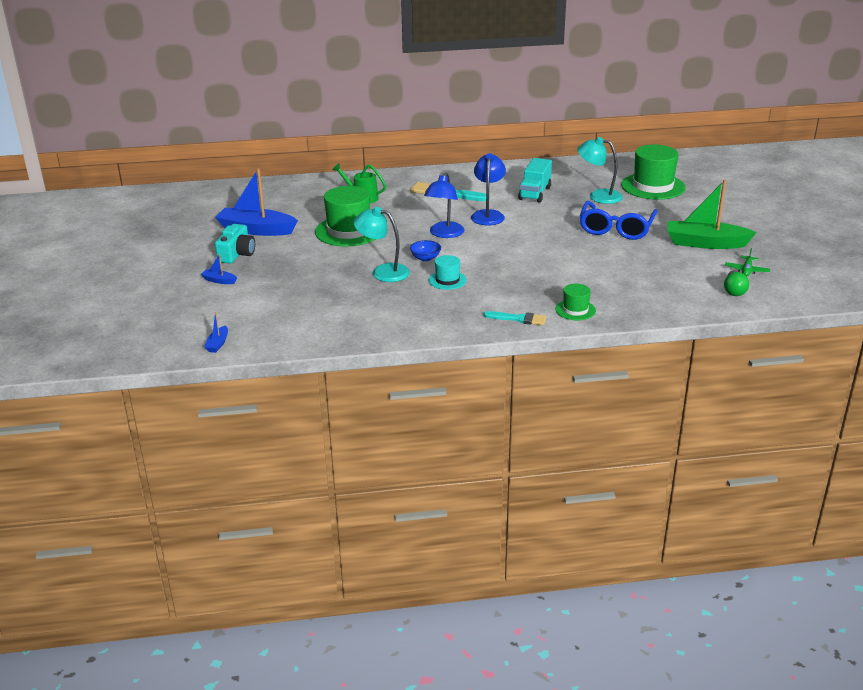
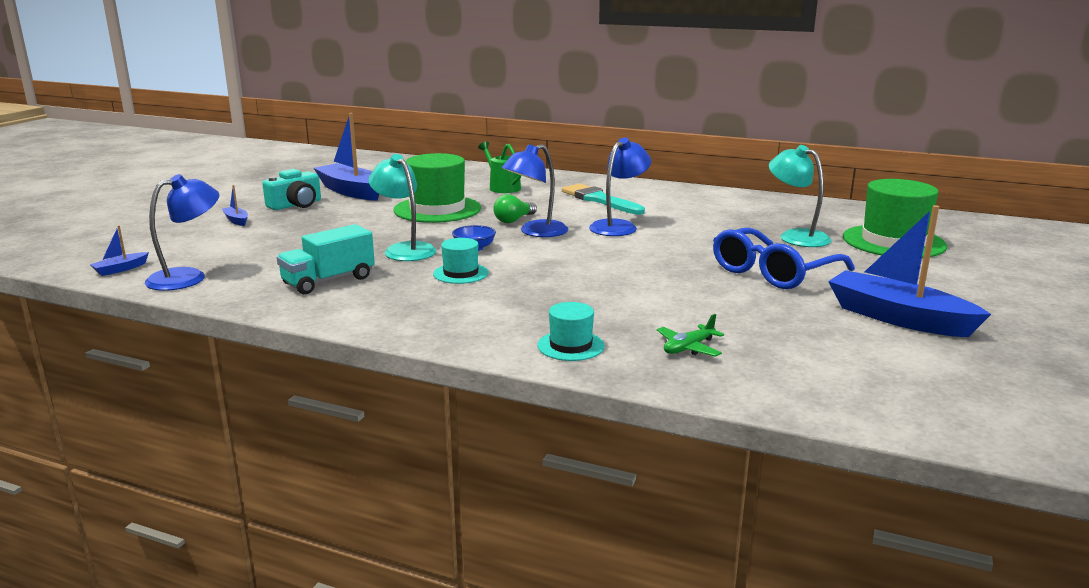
camera: 30 degrees right, 10 degrees down
turquoise brush [484,311,546,325] -> none
turquoise truck [518,158,552,203] -> turquoise truck moved to [277,224,375,294]
green hat [555,284,596,320] -> turquoise hat [537,302,605,361]
green boat [667,179,757,249] -> blue boat [828,205,991,337]
green light bulb [724,271,749,296] -> green light bulb moved to [493,194,537,223]
green plane [725,248,770,276] -> green plane moved to [657,314,724,357]
none -> blue lamp [145,174,219,291]

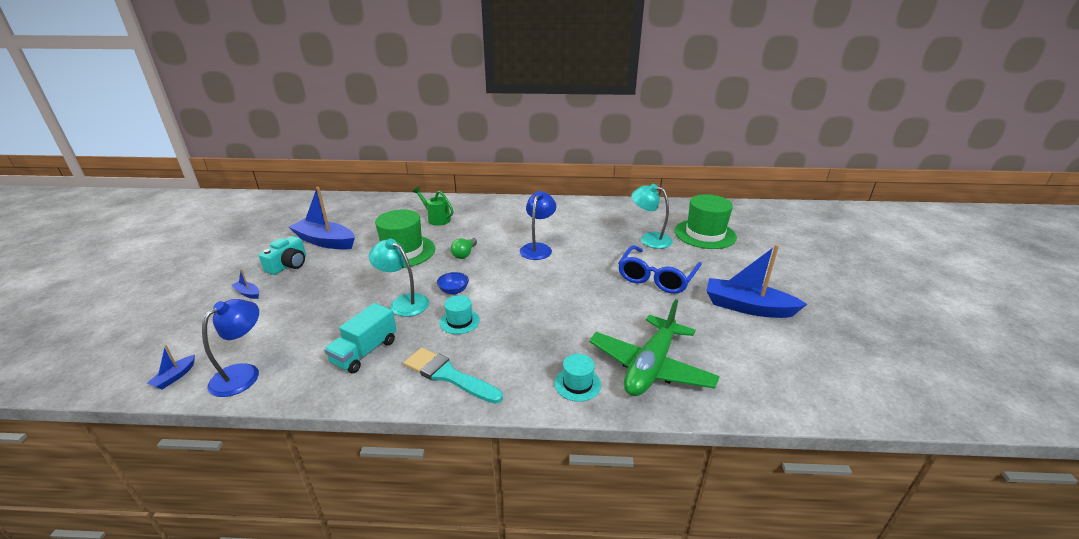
camera: 20 degrees left, 10 degrees up
blue lamp [502,144,568,237] -> none
turquoise brush [562,184,645,215] -> turquoise brush moved to [404,348,503,404]
green plane [657,314,724,357] -> green plane [589,299,720,396], size x2.50

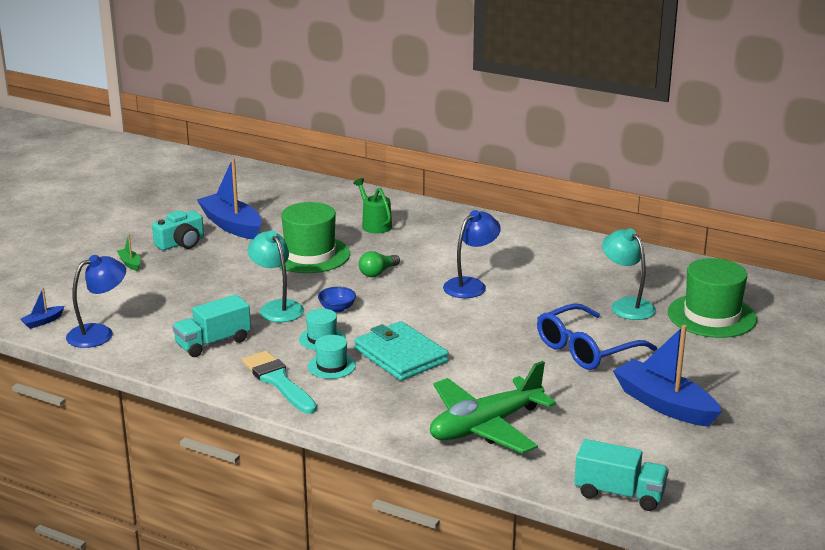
camera: 25 degrees right, 5 degrees down
blue boat [231,269,259,299] -> green boat [117,234,141,271]
turquoise hat [555,354,601,402] -> turquoise hat moved to [308,335,356,379]
none -> turquoise wallet [354,321,449,381]
none -> turquoise truck [574,439,669,511]

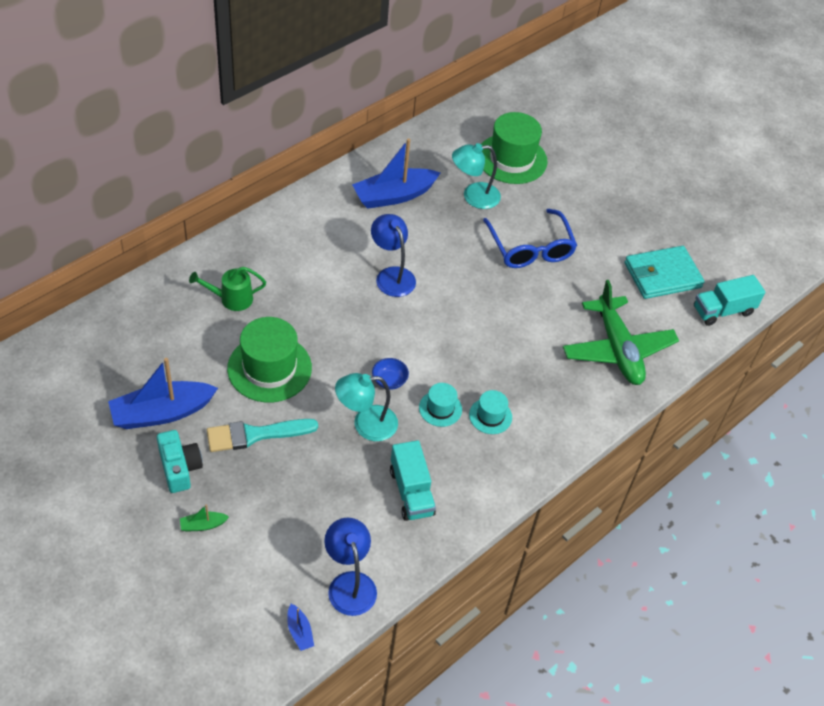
camera: 75 degrees left, 25 degrees up
turquoise brush [242,351,317,414] -> turquoise brush moved to [207,419,318,452]
turquoise wallet [354,321,449,381] -> turquoise wallet moved to [625,246,705,299]
green light bulb [359,251,400,277] -> none
turquoise truck [574,439,669,511] -> turquoise truck turned 150 degrees counterclockwise [694,275,766,326]
blue boat [613,325,722,427] -> blue boat moved to [352,139,440,209]

